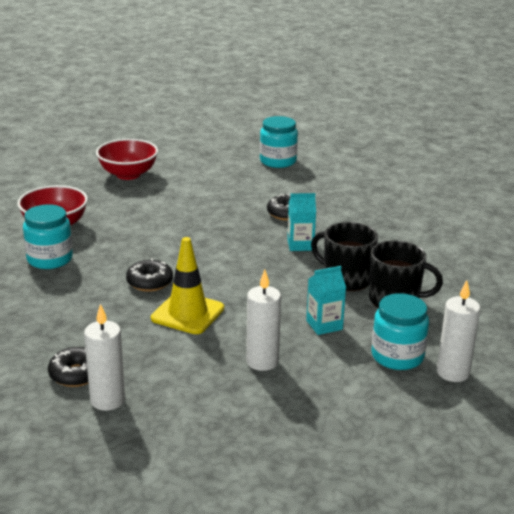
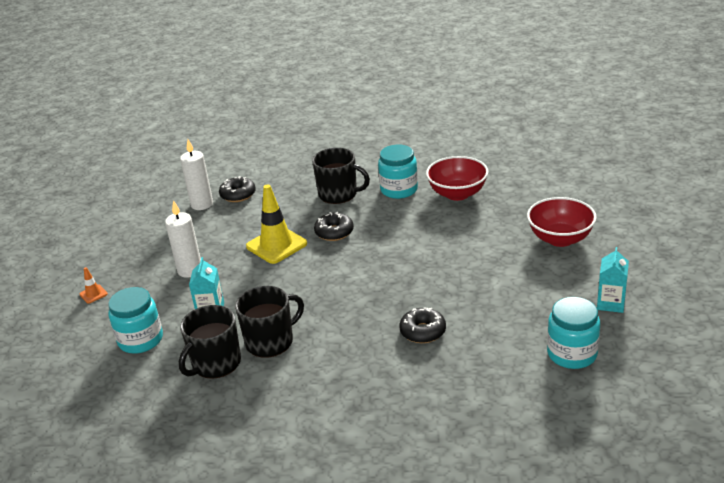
camera: 115 degrees right, 5 degrees up
turquoise carton [287,193,316,251] -> turquoise carton moved to [597,247,629,313]
white candle [437,280,480,382] -> none
none -> orange traffic cone [80,267,108,304]
none -> black mug [312,148,370,204]

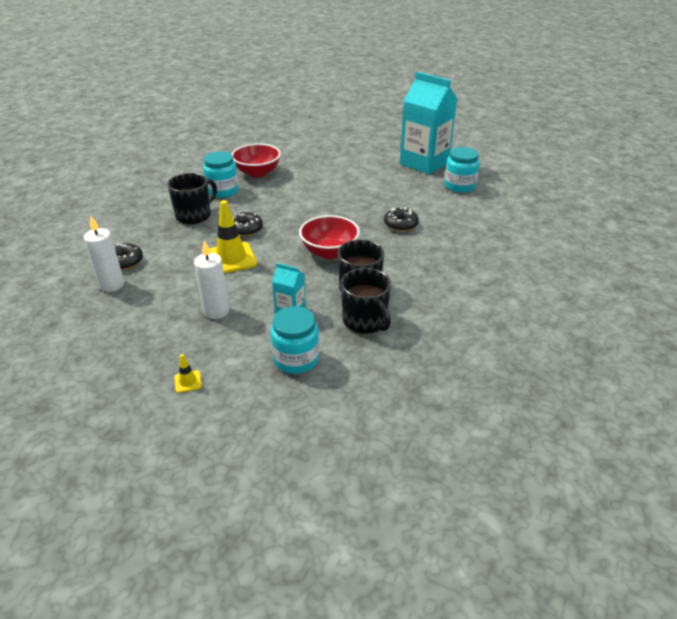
camera: 70 degrees left, 5 degrees up
orange traffic cone [80,267,108,304] -> yellow traffic cone [174,354,202,393]
red bowl [527,197,597,247] -> red bowl moved to [299,215,360,259]
turquoise carton [597,247,629,313] -> turquoise carton [399,72,457,175], size x2.23

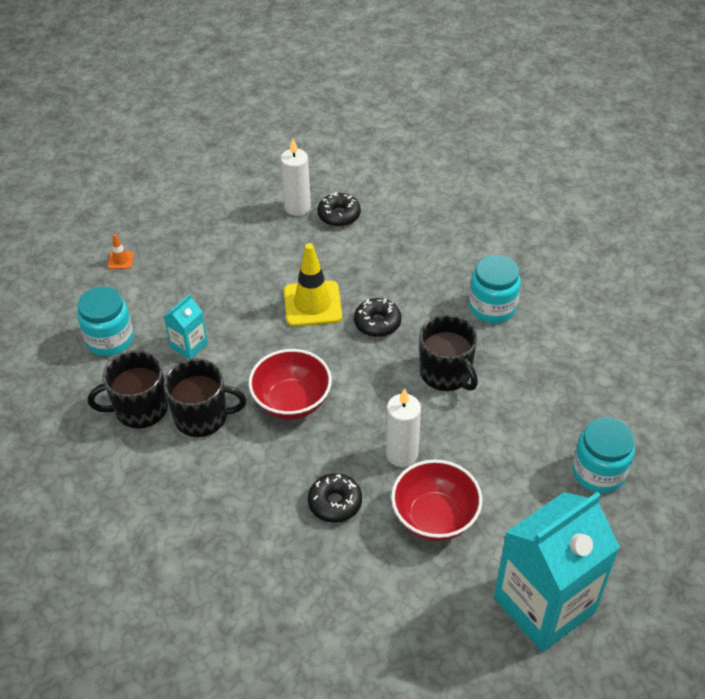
camera: 105 degrees right, 10 degrees up
black mug [167,173,217,224] -> black mug moved to [419,315,478,391]
yellow traffic cone [174,354,202,393] -> orange traffic cone [108,234,134,269]
white candle [194,240,229,319] -> white candle moved to [386,388,421,467]
red bowl [232,143,281,178] -> red bowl moved to [391,460,482,541]
turquoise jar [444,147,480,193] -> turquoise jar moved to [572,417,635,493]

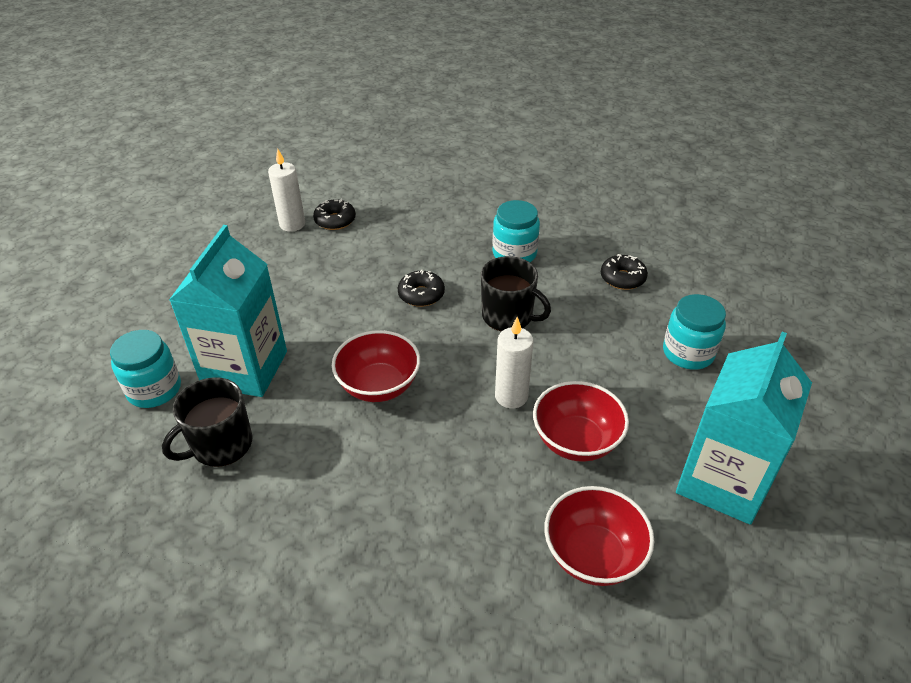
camera: 25 degrees left, 5 degrees down
orange traffic cone [108,234,134,269] -> none
black mug [163,359,247,437] -> none
turquoise carton [164,294,208,359] -> turquoise carton [169,225,287,397], size x2.23
yellow traffic cone [284,243,342,327] -> none
black donut [308,473,362,523] -> black donut moved to [601,254,648,290]
none -> red bowl [544,486,654,586]

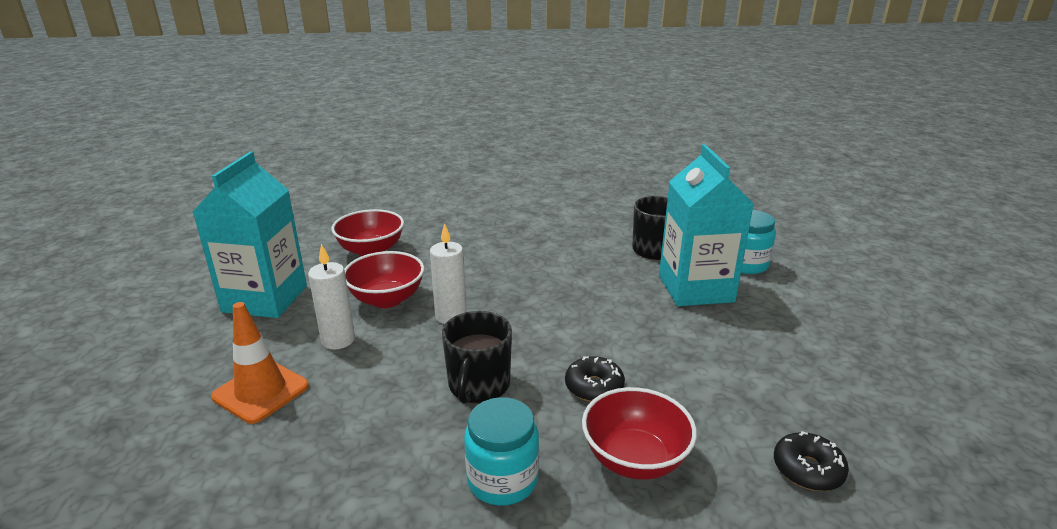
camera: 160 degrees right, 15 degrees down
white candle [268,149,305,232] -> white candle moved to [308,244,355,349]
red bowl [332,330,420,402] -> red bowl moved to [582,387,697,480]
black mug [481,256,551,331] -> black mug turned 90 degrees counterclockwise [442,311,512,404]
black donut [601,254,648,290] -> none
turquoise jar [663,294,726,370] -> orange traffic cone [211,302,309,424]

